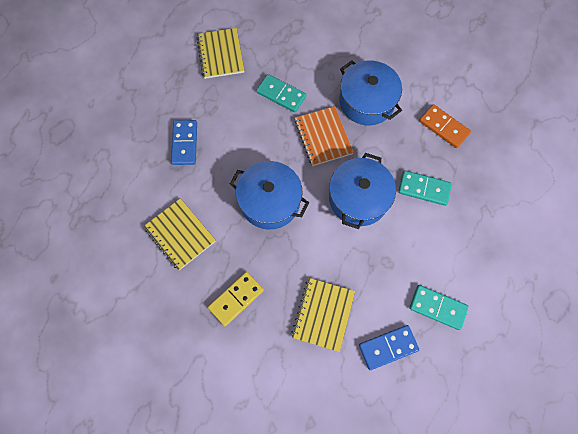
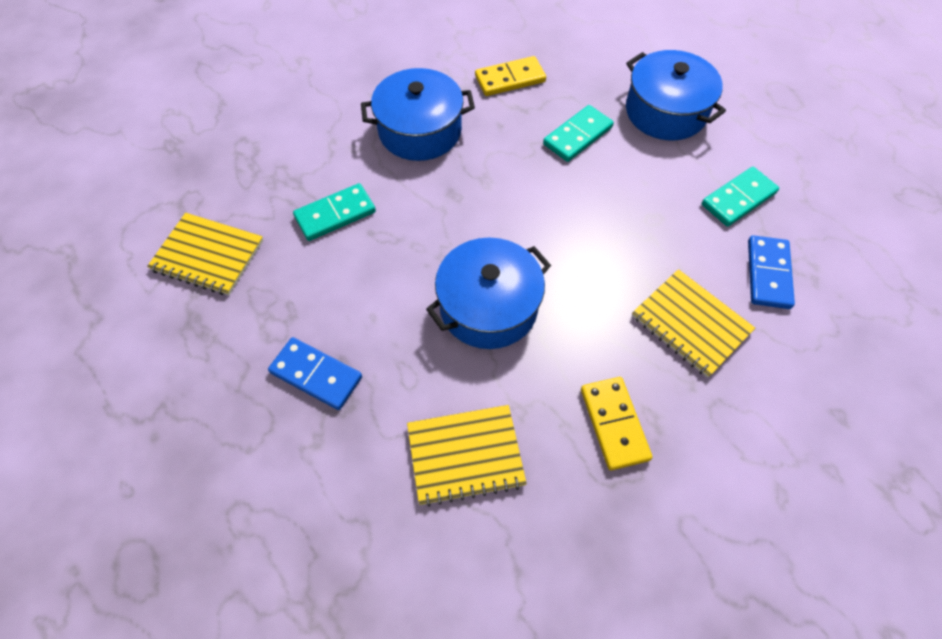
camera: 60 degrees left, 10 degrees down
orange notebook [295,106,354,166] -> none
blue pot [329,153,396,229] -> blue pot moved to [626,50,726,140]
orange domino [419,104,471,148] -> yellow domino [475,56,546,96]

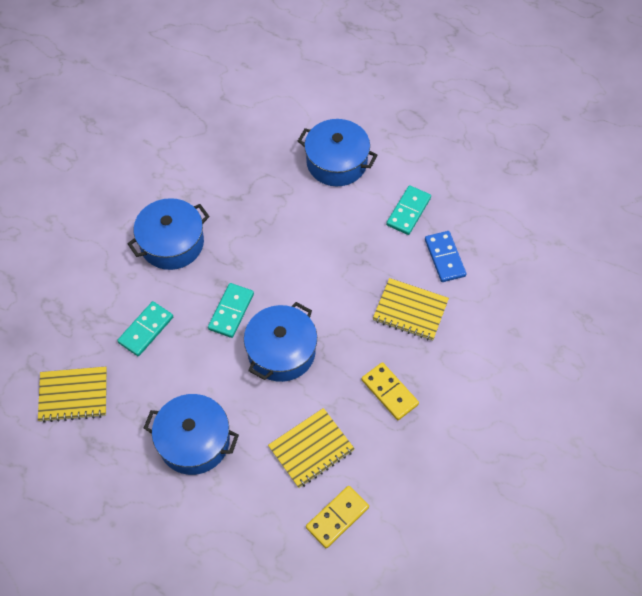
camera: 25 degrees left, 0 degrees up
blue domino [268,337,362,410] -> blue pot [144,394,239,475]
yellow domino [475,56,546,96] -> yellow domino moved to [306,486,369,548]
turquoise domino [543,105,614,162] -> turquoise domino moved to [208,283,254,338]

